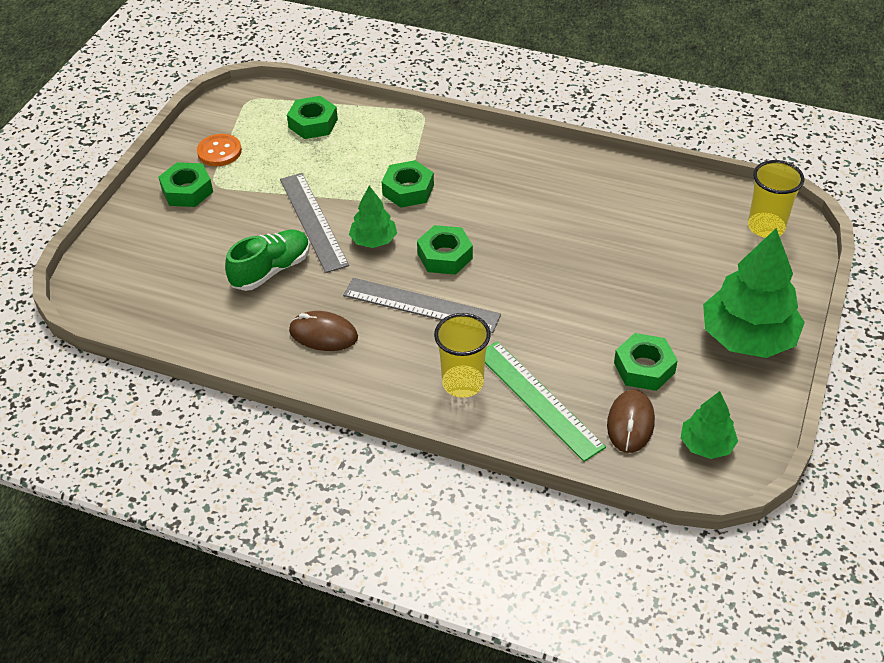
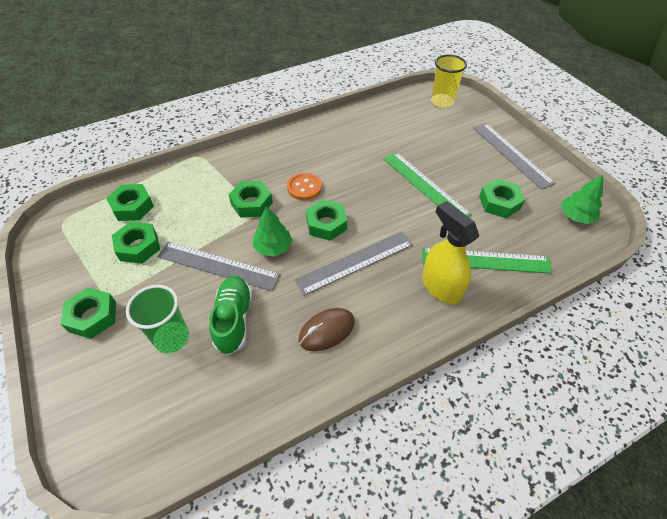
camera: 50 degrees left, 5 degrees up
orange button [197,134,242,166] -> orange button moved to [287,173,322,200]
yellow cup [434,313,491,398] -> yellow spray bottle [422,201,479,304]
brown mouse [607,389,655,453] -> none
green tree [703,228,805,358] -> grey ruler [473,123,555,190]
none -> green nut [112,222,160,264]
none -> green cup [126,285,189,353]
none -> green ruler [384,152,472,217]

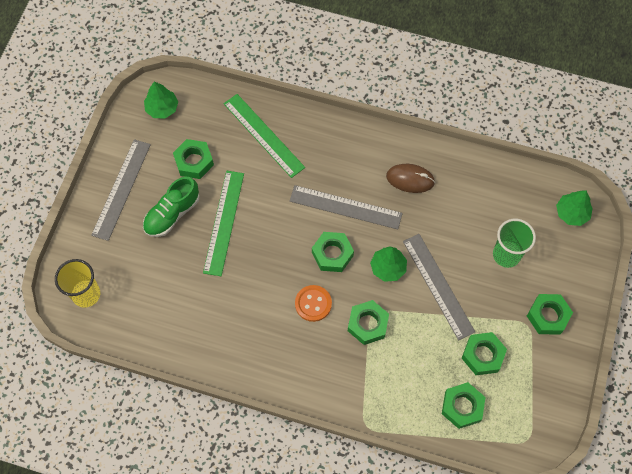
camera: 135 degrees left, 15 degrees up
green shoe [209,276,252,355] -> green shoe moved to [143,177,200,237]
yellow spray bottle [422,201,479,304] -> none
none -> green tree [556,191,593,226]

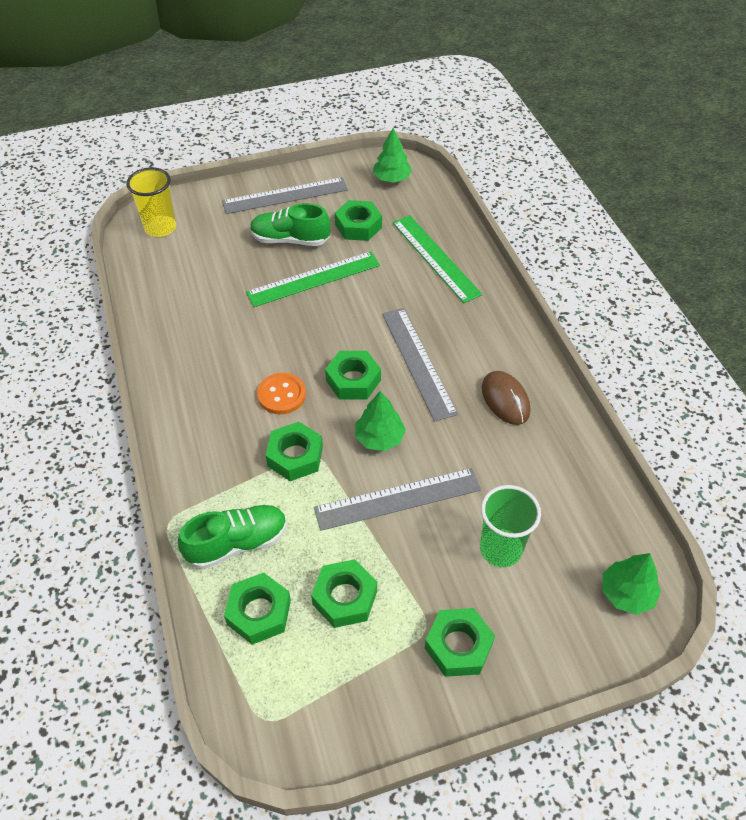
camera: 55 degrees right, 15 degrees down
green ruler [224,94,305,178] -> green ruler turned 45 degrees counterclockwise [392,216,482,303]
grey ruler [403,234,475,340] -> grey ruler turned 45 degrees clockwise [314,468,481,531]
none -> green shoe [178,505,287,569]

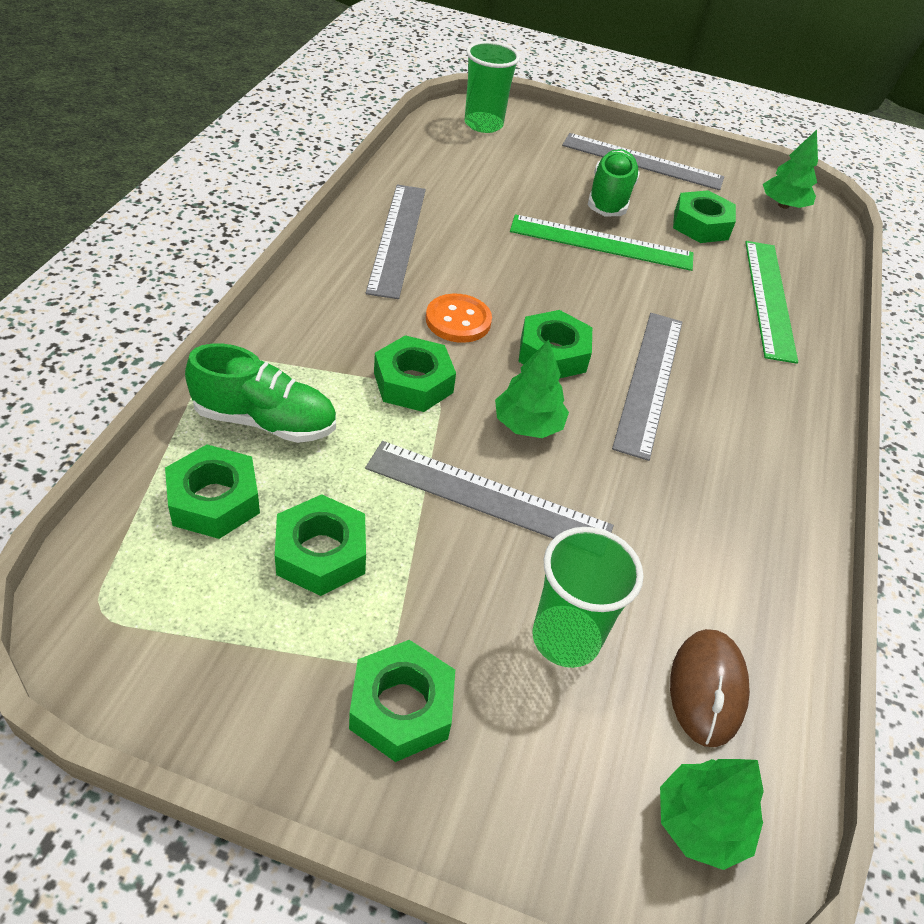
camera: 30 degrees right, 5 degrees down
yellow cup [126,167,176,237] -> green cup [465,41,520,133]
green shoe [250,203,330,246] -> green shoe turned 60 degrees clockwise [588,149,640,217]
brown mouse [482,371,530,425] -> brown mouse moved to [670,629,750,747]
none -> grey ruler [366,185,426,299]

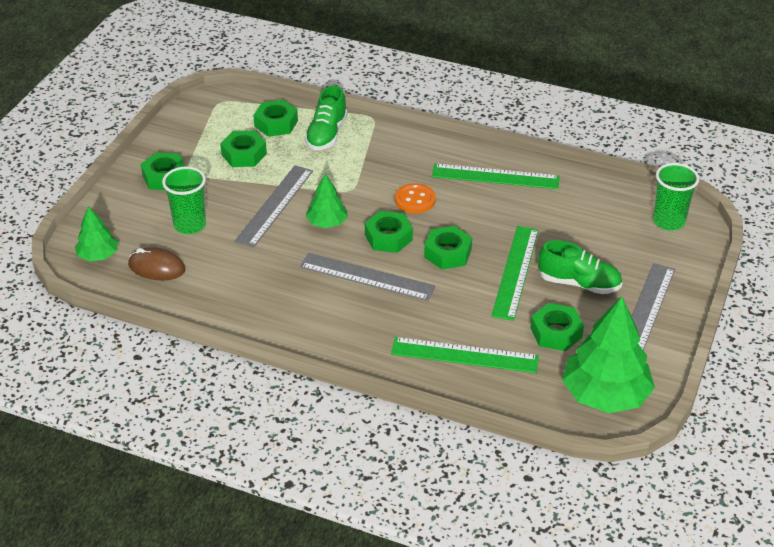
camera: 100 degrees right, 5 degrees down
grey ruler [366,185,426,299] -> green ruler [432,164,560,189]
green nut [374,335,456,412] -> green nut moved to [424,226,472,269]
green tree [763,130,818,209] -> green tree [562,297,655,413], size x1.89

